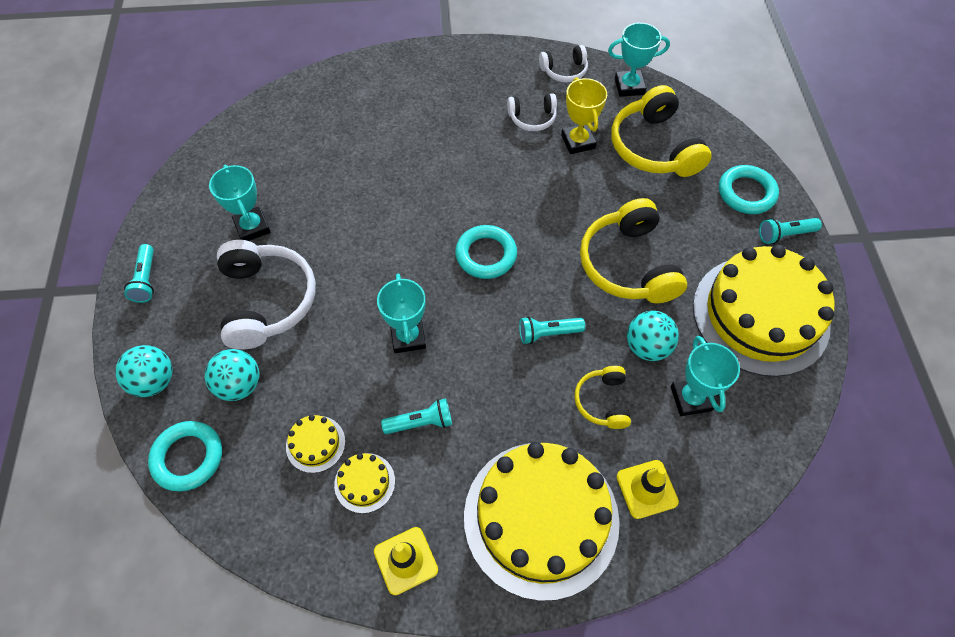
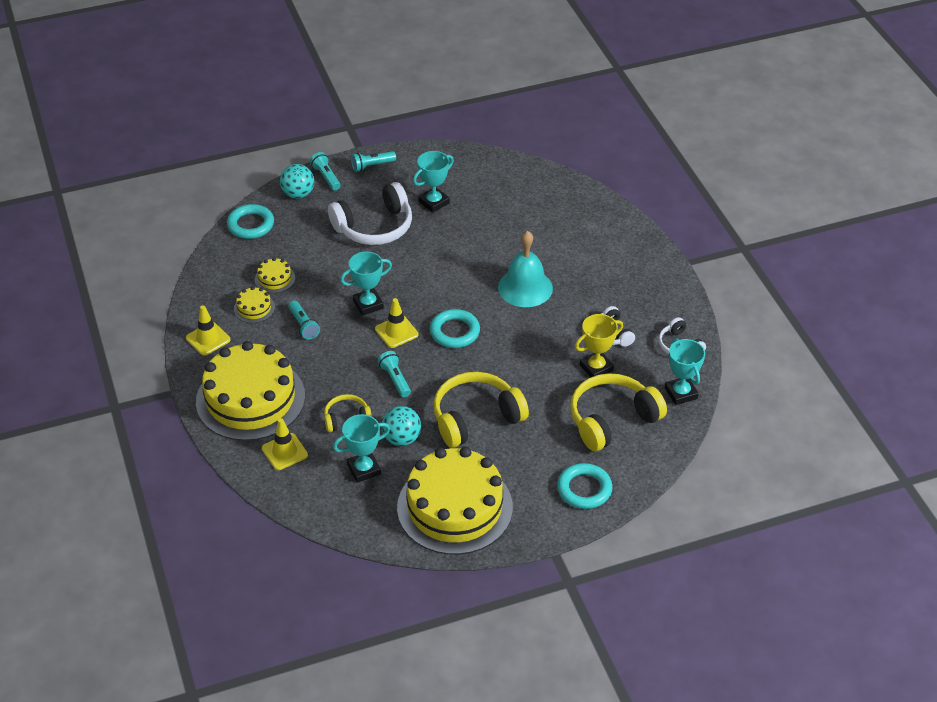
camera: 75 degrees right, 15 degrees down
turquoise ball [205,349,259,401] -> none
turquoise flashlight [759,218,822,244] -> turquoise flashlight moved to [310,152,341,190]
none -> yellow traffic cone [375,298,419,348]
none -> turquoise bell [498,231,553,307]

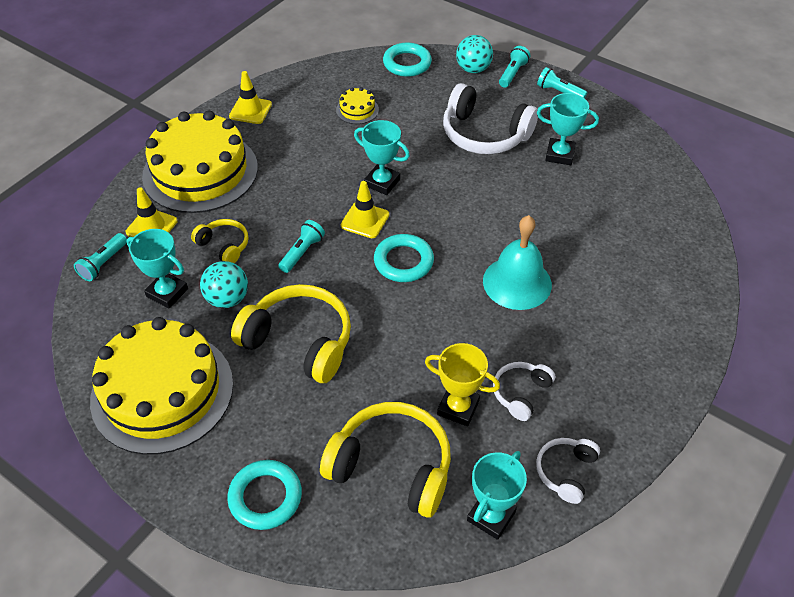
camera: 55 degrees right, 5 degrees up
yellow cake [234,286,275,323] -> none
turquoise flashlight [289,301,320,339] -> turquoise flashlight moved to [74,233,127,281]

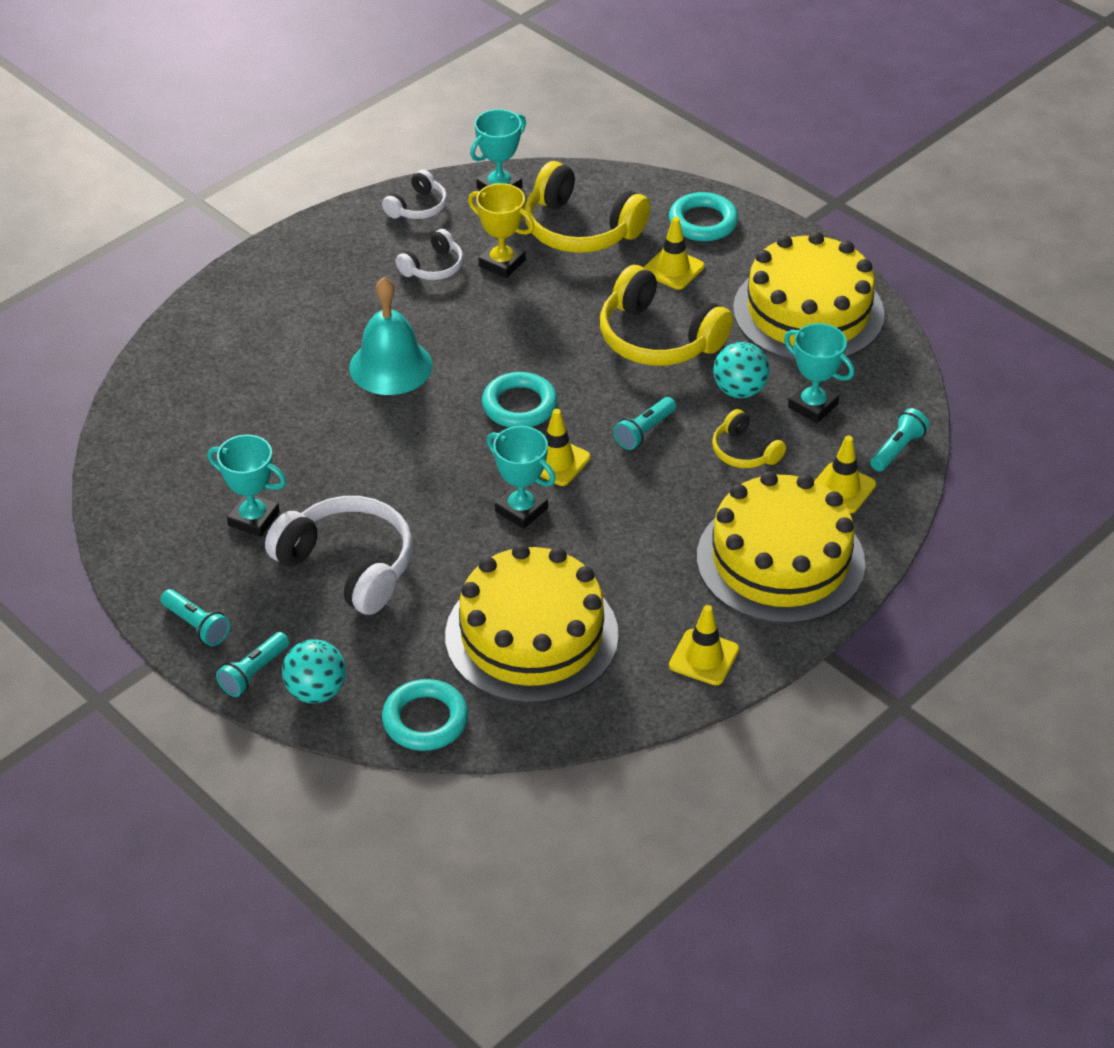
camera: 170 degrees left, 5 degrees down
yellow cake [336,87,379,124] -> yellow cake [445,544,619,704], size x2.50
none -> yellow traffic cone [643,217,705,290]

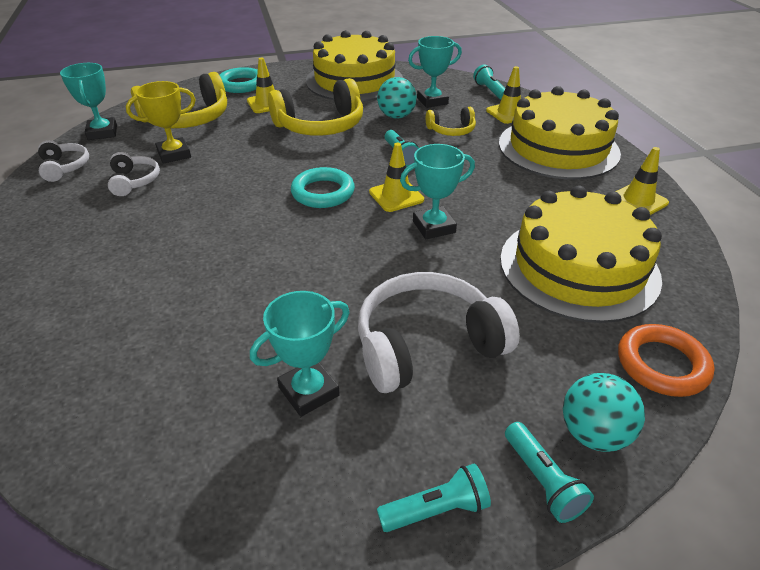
camera: 60 degrees left, 5 degrees down
turquoise bell [349,277,433,395] -> none
turquoise ring [382,679,468,751] -> orange ring [618,324,715,397]

